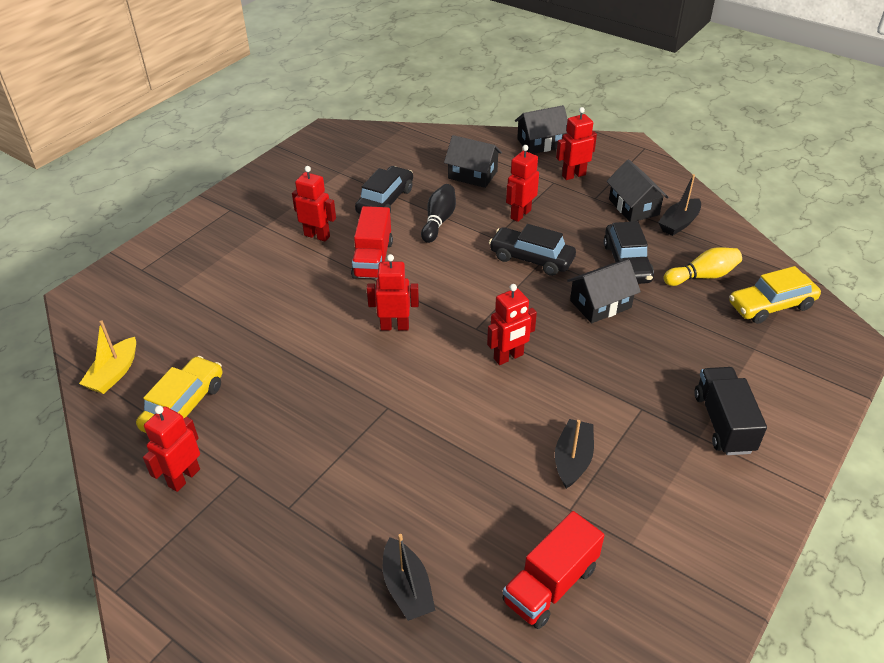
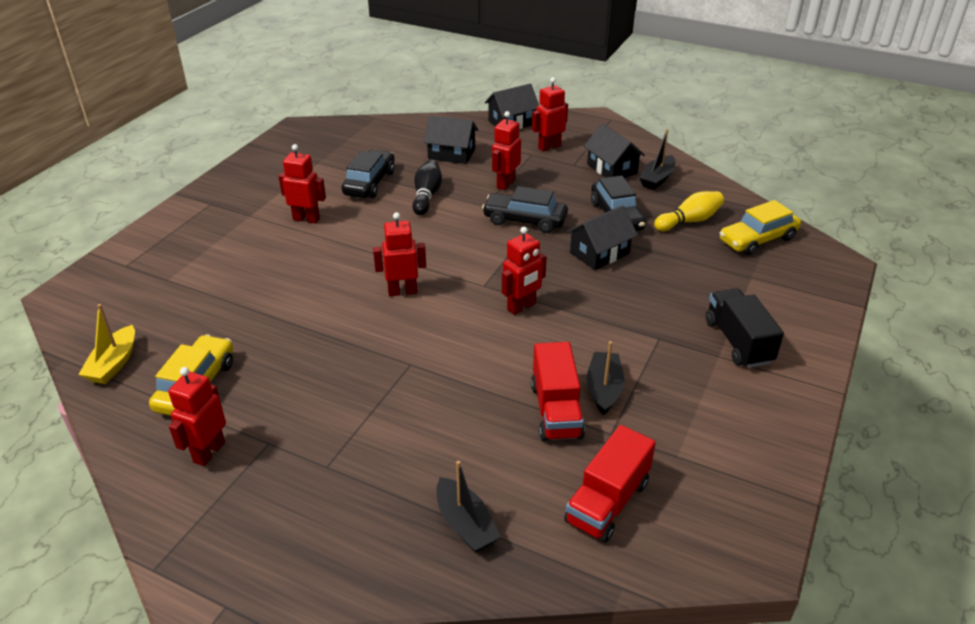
camera: 10 degrees left, 5 degrees down
red truck [351,206,393,279] -> red truck moved to [531,342,585,441]

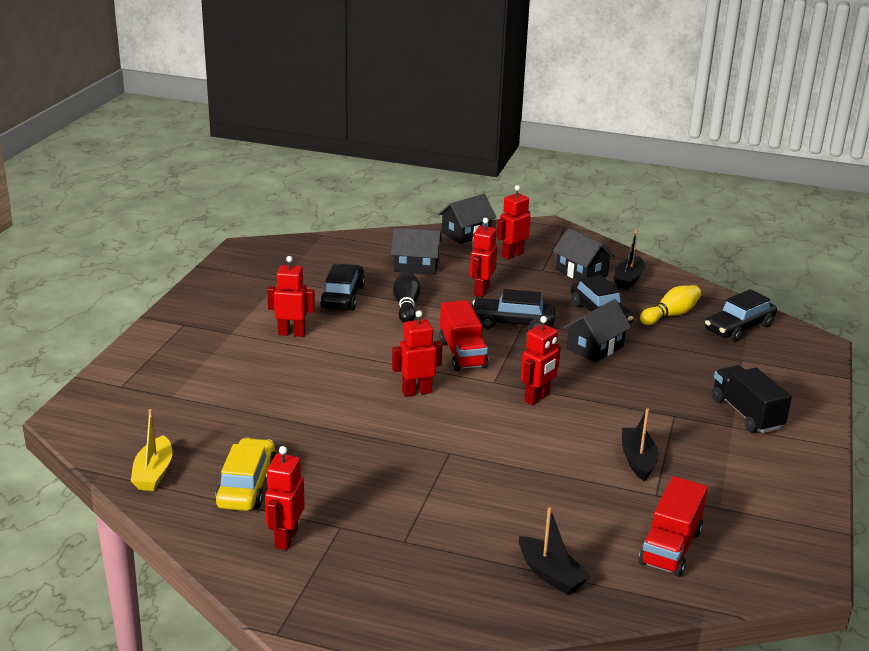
camera: 10 degrees left, 10 degrees down
red truck [531,342,585,441] -> red truck moved to [439,300,488,371]
yellow car [720,200,801,256] -> black car [705,289,777,342]

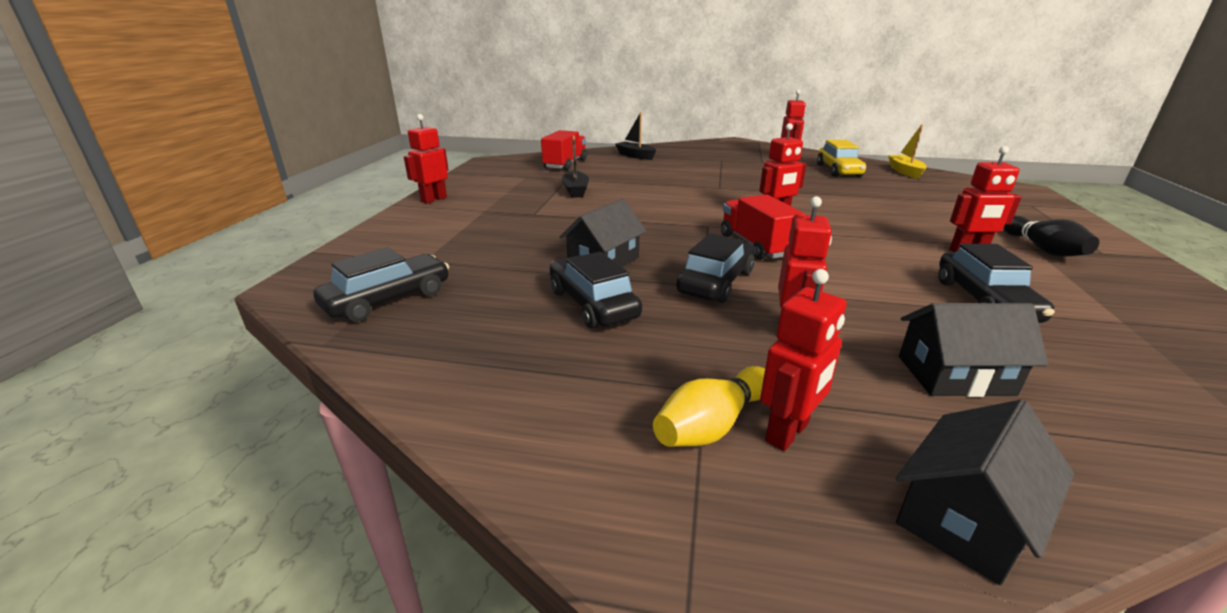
camera: 175 degrees right, 0 degrees up
black bowling pin [393,270,421,323] -> black bowling pin moved to [1003,216,1099,257]
black car [473,289,555,329] -> black car turned 60 degrees counterclockwise [676,233,755,303]
red robot [521,316,561,405] -> red robot moved to [404,114,449,204]
black house [553,228,615,282] -> none
black boat [613,229,645,290] -> none
yellow bowling pin [640,285,701,325] -> yellow bowling pin moved to [653,366,765,447]
black truck [712,365,792,433] -> none

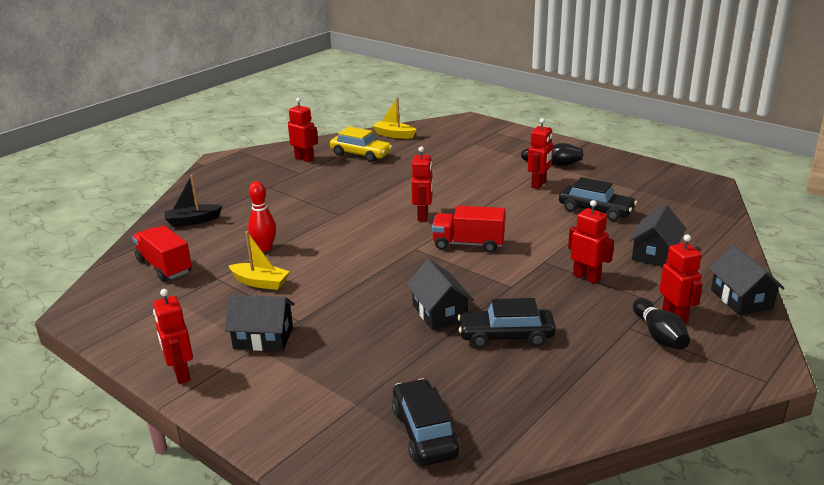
camera: 60 degrees left, 0 degrees up
black boat [562,136,589,198] -> yellow boat [229,231,290,290]
yellow bowling pin [653,366,765,447] -> black bowling pin [633,298,690,350]
black car [676,233,755,303] -> none
none -> black house [225,295,295,351]
none -> red bowling pin [248,181,276,252]

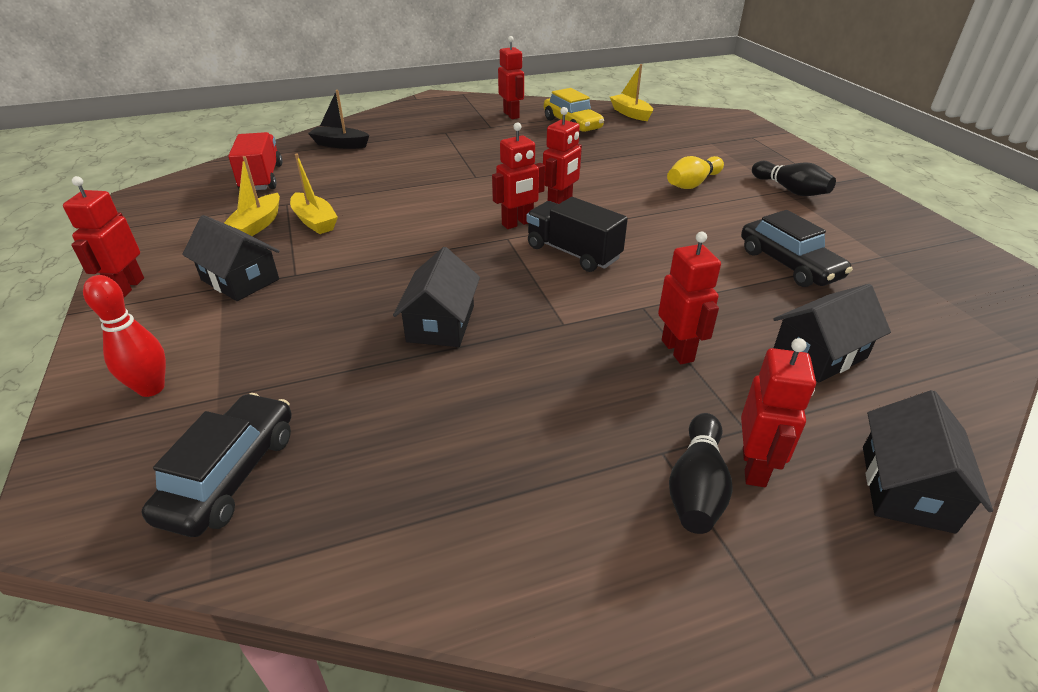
camera: 30 degrees right, 10 degrees up
red bowling pin [248,181,276,252] -> red bowling pin moved to [83,275,166,397]
red truck [432,206,505,252] -> black truck [527,197,628,272]
black car [458,298,556,348] -> none
red robot [528,118,553,189] -> red robot moved to [492,122,545,229]
none -> yellow boat [224,156,280,236]
none -> yellow bowling pin [667,156,724,189]

